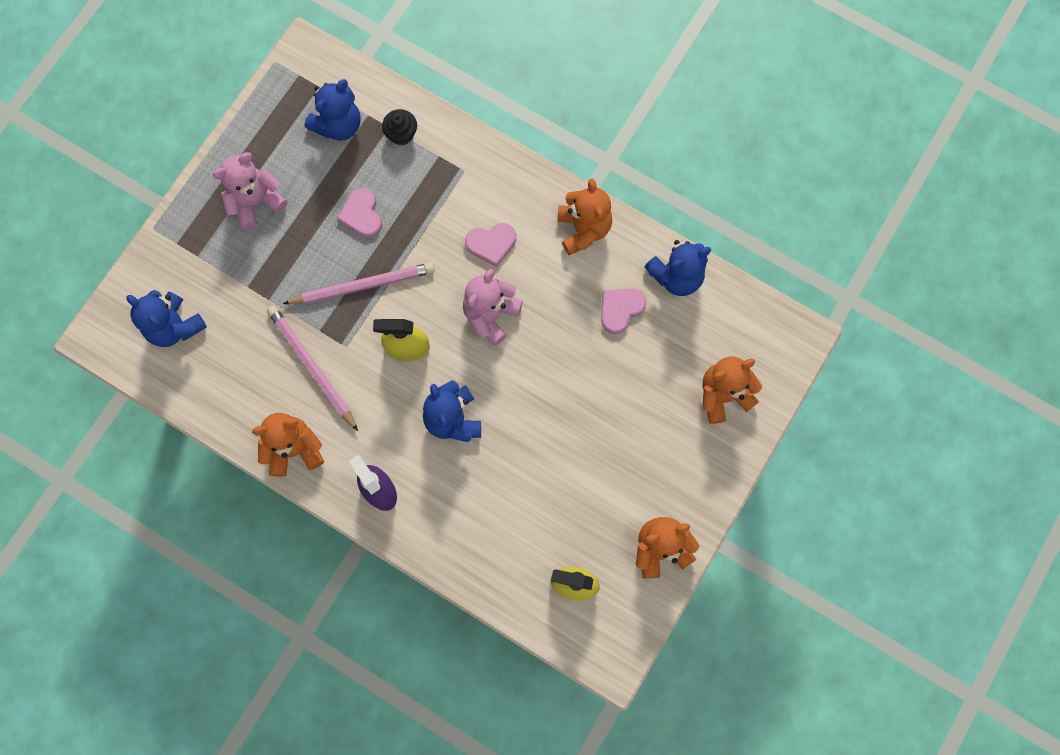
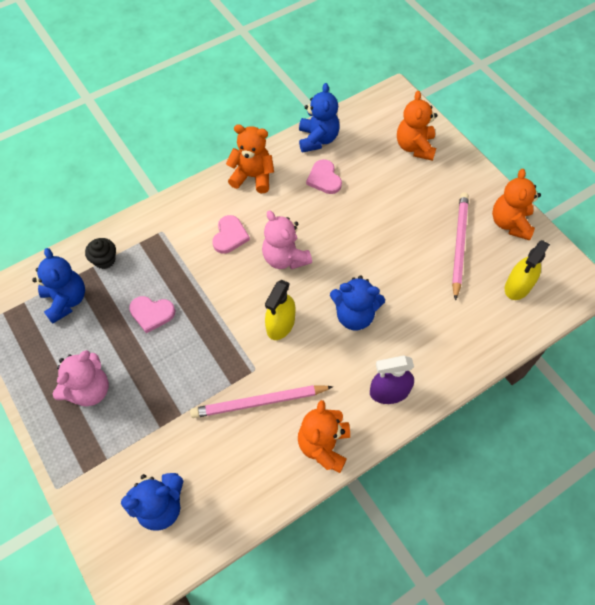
camera: 65 degrees left, 15 degrees down
pink teddy bear [213,152,287,230] -> pink teddy bear turned 135 degrees counterclockwise [53,350,109,407]
pink pencil [283,263,434,305] -> pink pencil moved to [452,192,469,301]

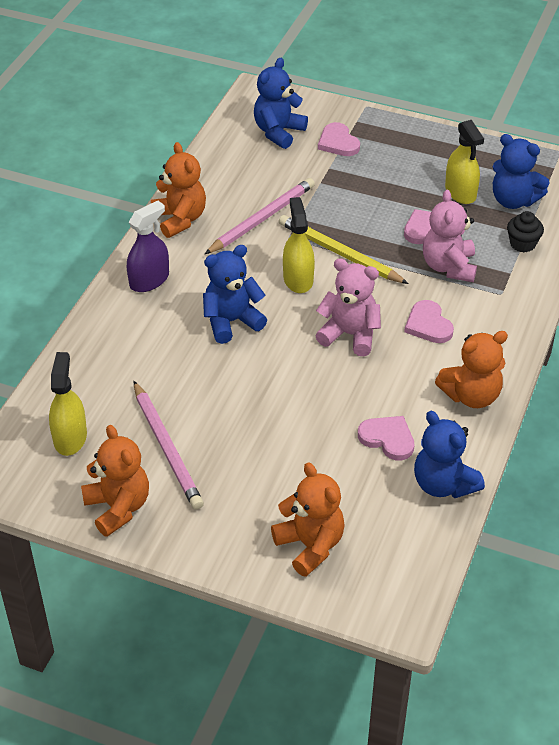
camera: 145 degrees right, 15 degrees down
pink teddy bear [53,350,109,407] -> pink teddy bear moved to [423,190,477,282]
none -> yellow pencil [279,215,409,284]
none -> pink heart [318,122,360,156]
none -> yellow spray bottle [445,120,484,204]

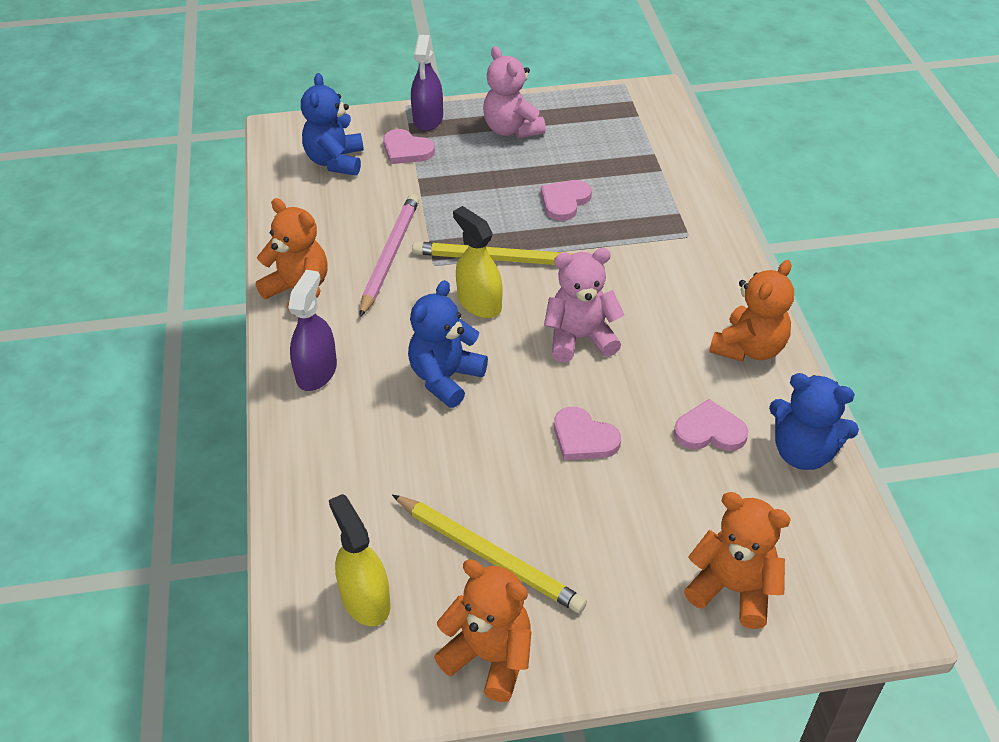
camera: 30 degrees left, 0 degrees up
pink pencil [134,381,204,510] -> yellow pencil [392,495,587,613]
pink heart [404,300,454,343] -> pink heart moved to [554,407,621,460]
pink teddy bear [423,190,477,282] -> pink teddy bear moved to [483,46,546,138]
yellow spray bottle [445,120,484,204] -> none
blue teddy bear [493,134,549,209] -> none
black cupcake [507,211,544,252] -> none
none -> purple spray bottle [411,35,443,131]

